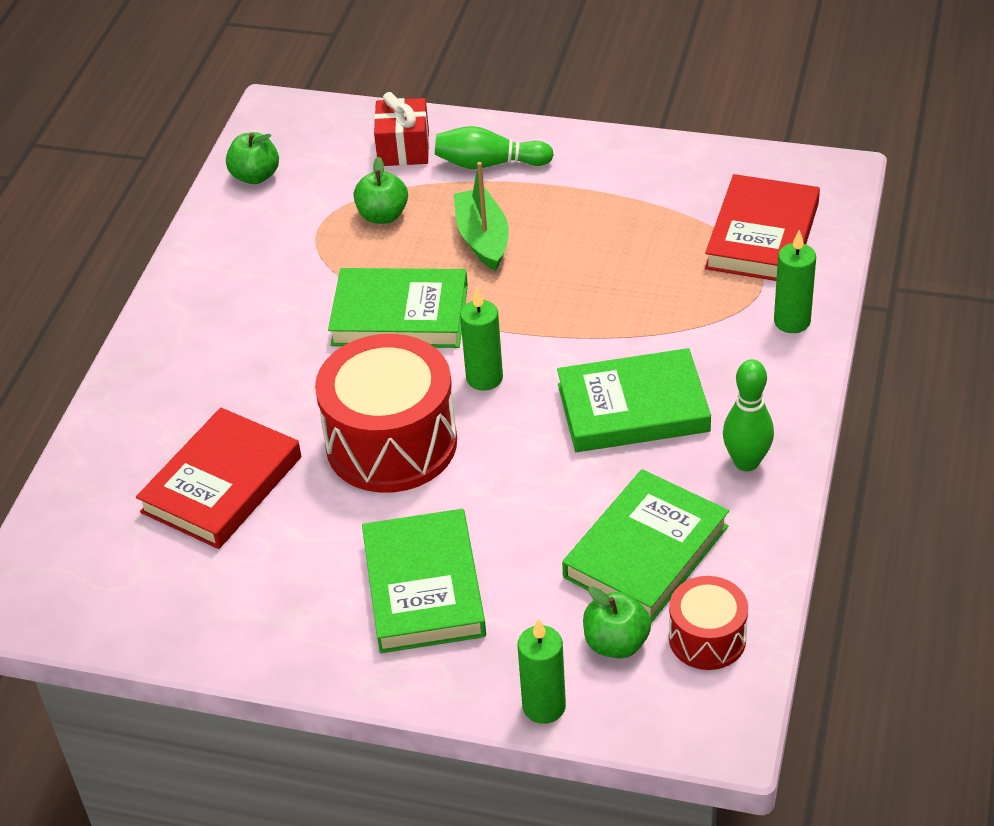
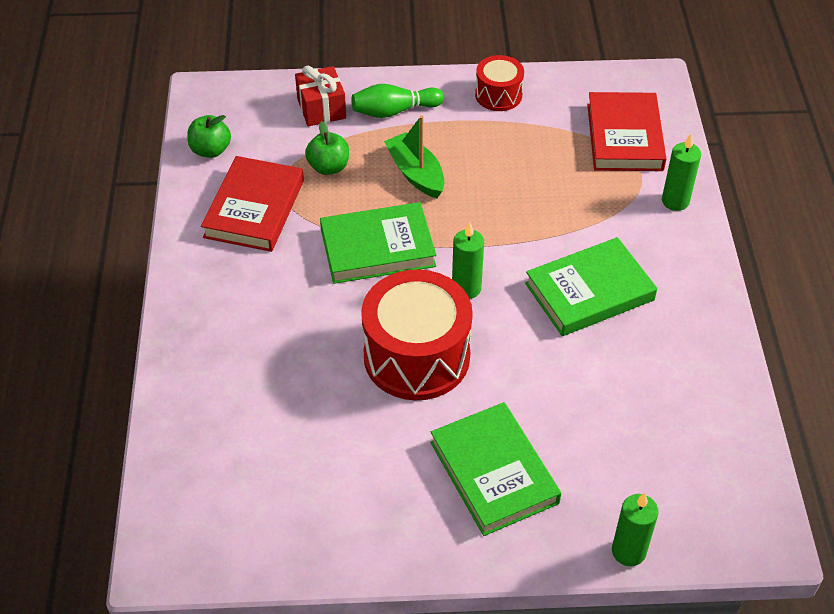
camera: 20 degrees left, 5 degrees up
red book [136,407,301,549] -> red book moved to [201,156,304,252]
green book [562,469,729,623] -> none
green apple [583,587,651,659] -> none
red drum [669,576,748,670] -> red drum moved to [475,55,524,111]
green bowling pin [723,359,774,471] -> none

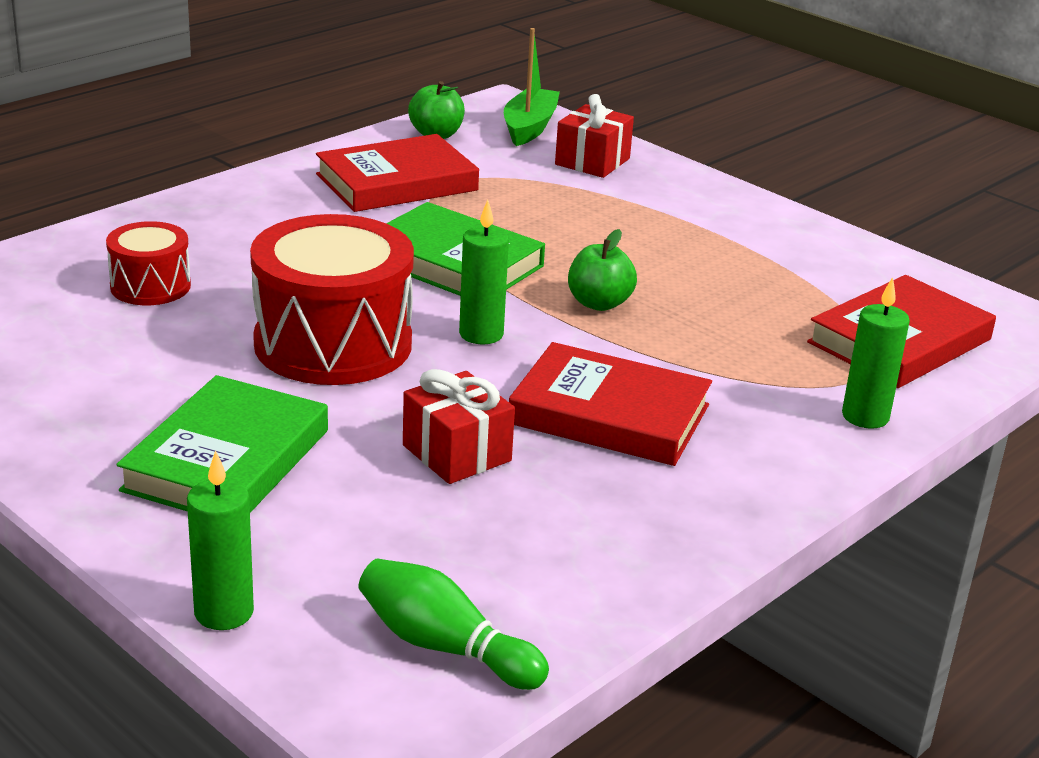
camera: 45 degrees right, 20 degrees down
green apple [305,121,349,175] -> green apple moved to [568,229,637,311]
green bowling pin [351,84,444,118] -> green bowling pin moved to [358,558,549,690]
green boat [384,116,445,198] -> green boat moved to [504,28,560,146]
red drum [475,55,524,111] -> red drum moved to [106,221,191,305]
green book [525,237,657,336] -> red book [509,342,712,466]
none -> red gift [403,369,515,484]

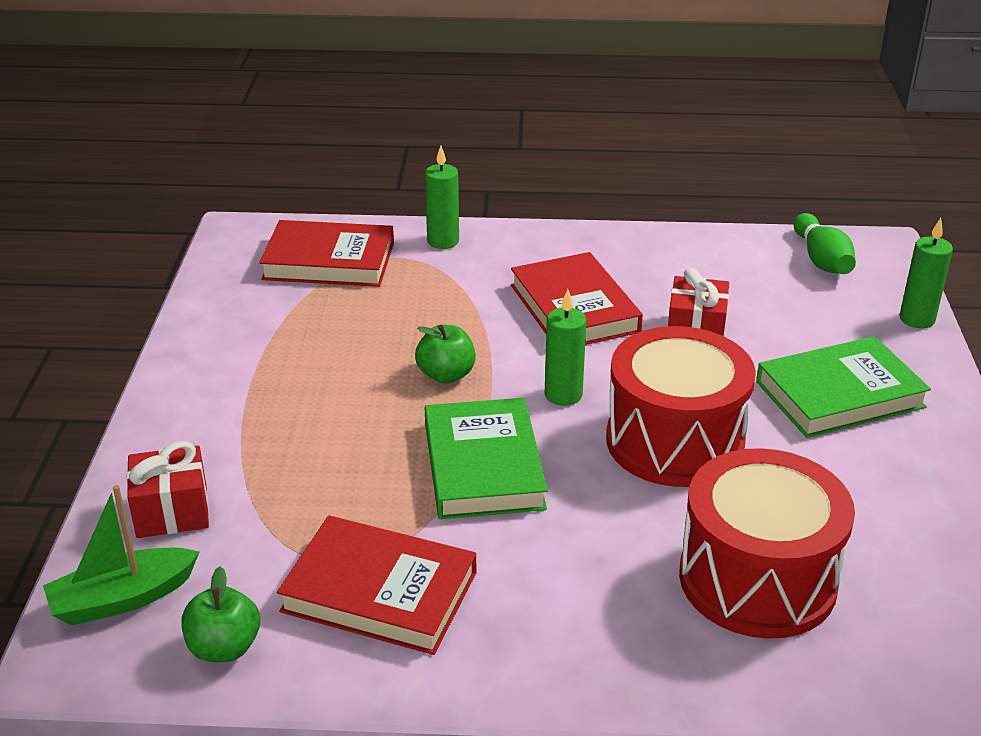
camera: 130 degrees left, 5 degrees up
red drum [106,221,191,305] -> red drum [679,448,855,639], size x1.90

